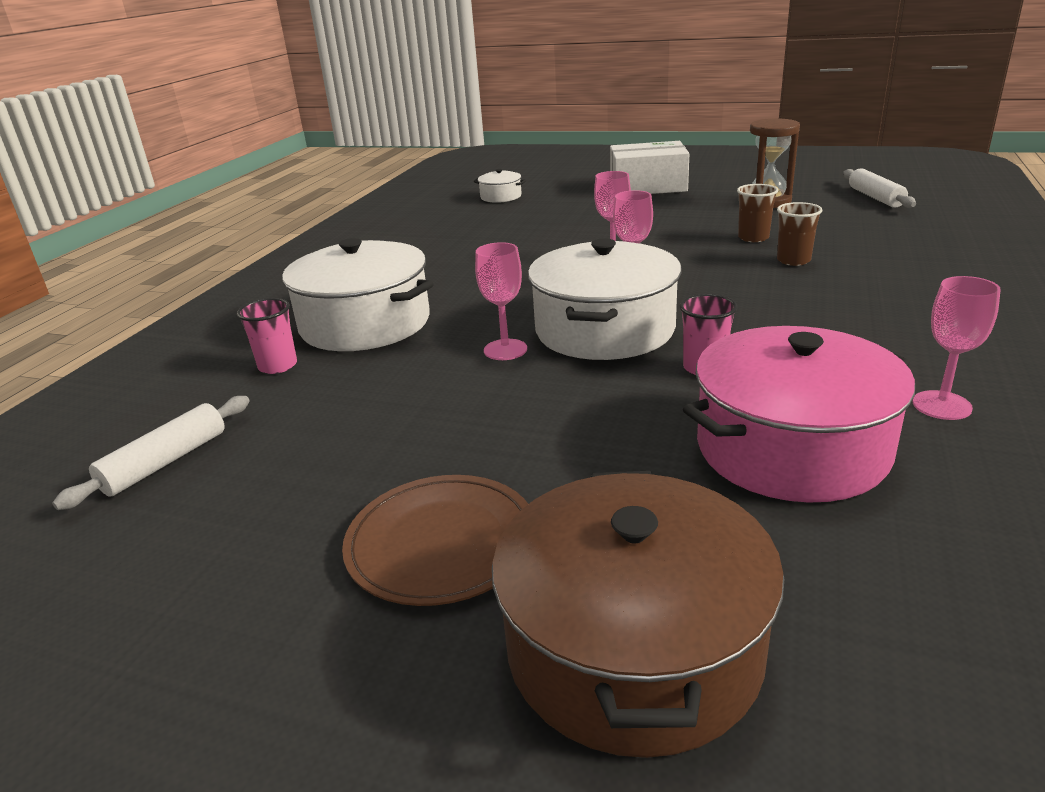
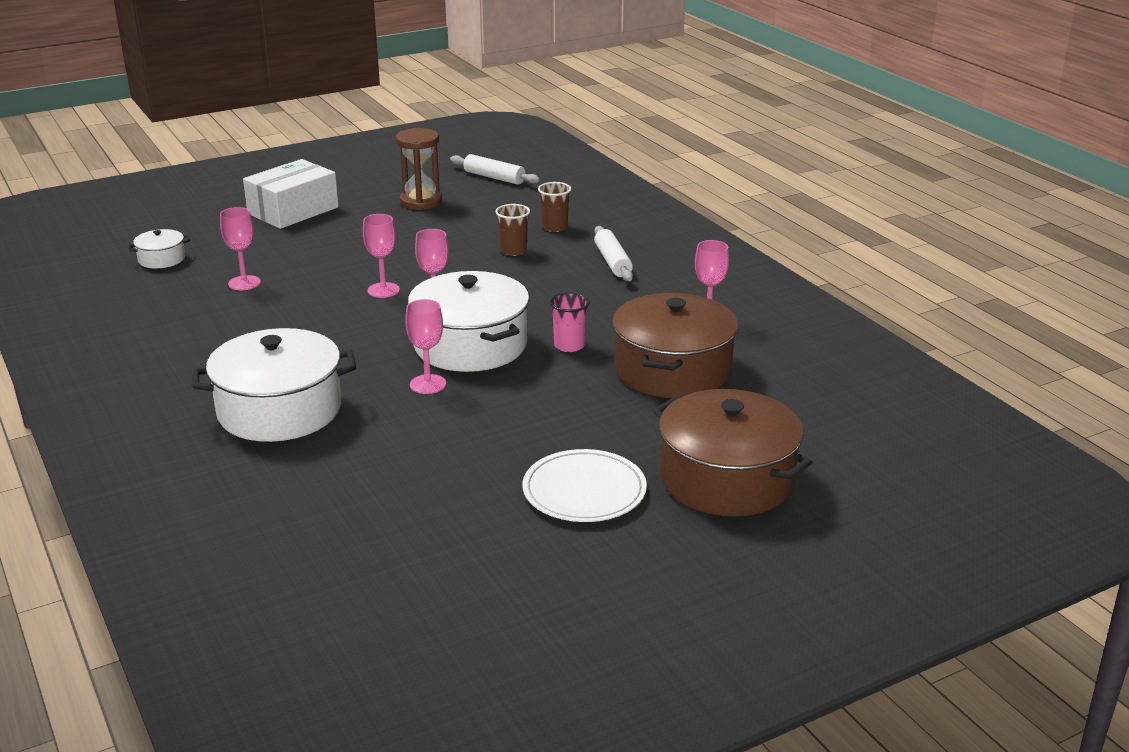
camera: 50 degrees left, 0 degrees up
white rolling pin [52,396,250,510] -> white rolling pin moved to [594,226,633,281]
pink cup [237,298,297,374] -> none
brown plate [342,475,528,606] -> white plate [522,449,647,522]
pink pot [683,326,915,503] -> brown pot [612,293,738,398]
brown cup [737,184,778,242] -> brown cup moved to [538,182,571,232]
none -> pink goblet [220,207,261,290]

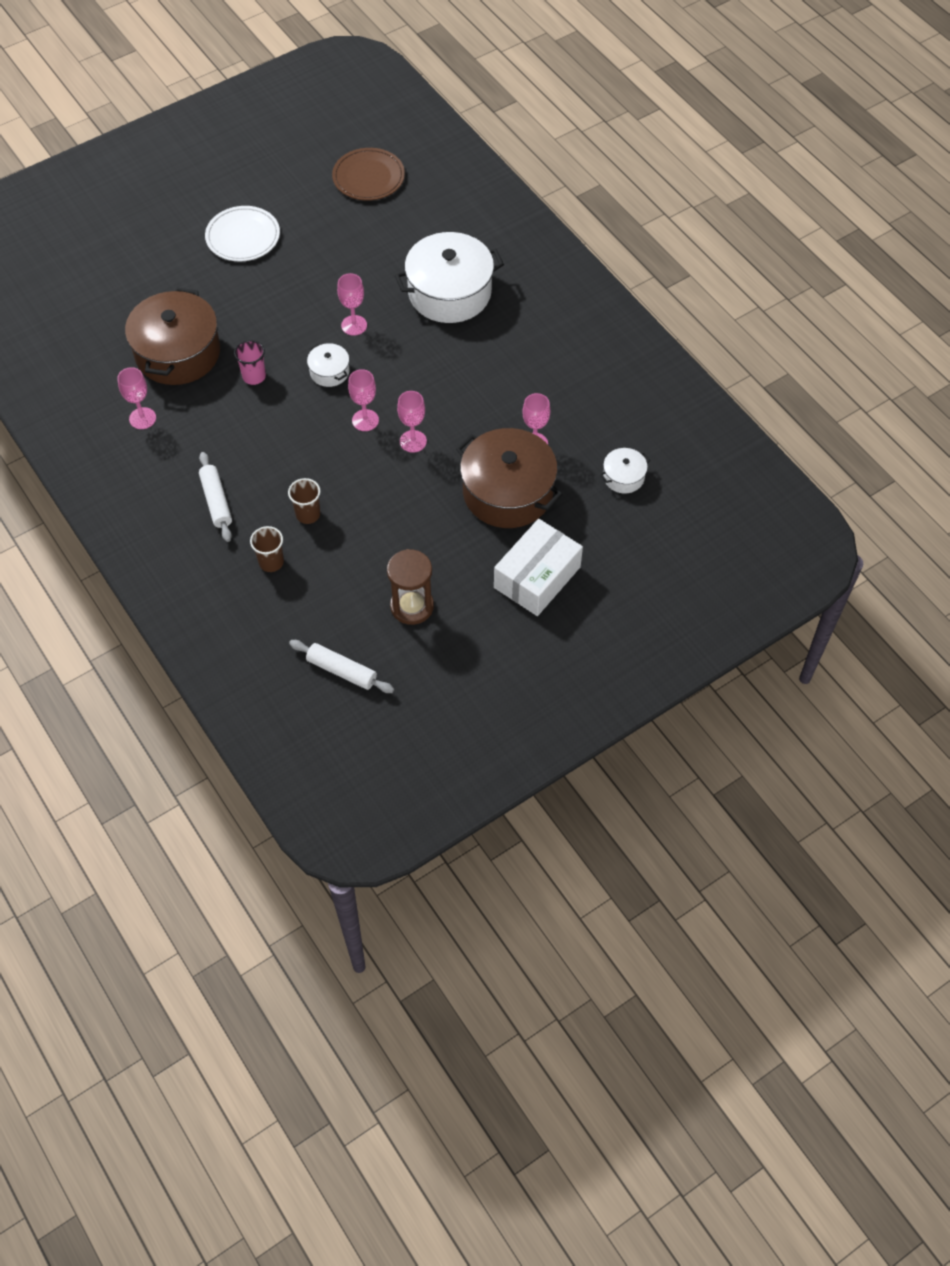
camera: 175 degrees right, 30 degrees up
white pot [408,271,529,372] -> white pot [307,343,350,387], size x0.46
brown pot [653,389,812,517] -> brown pot moved to [456,428,563,528]
none -> brown plate [332,148,405,201]

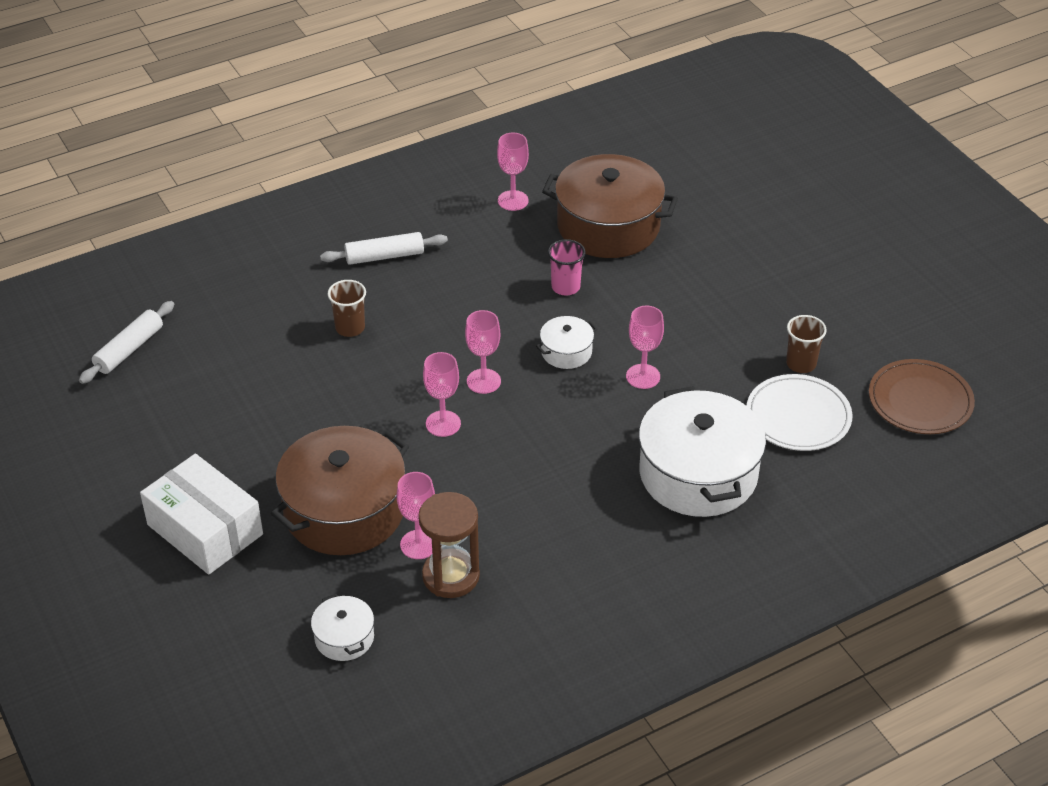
camera: 95 degrees right, 15 degrees down
white plate [205,206,280,262] -> white plate moved to [747,374,852,451]
brown cup [250,526,284,572] -> brown cup moved to [786,315,827,373]
brown hourglass [387,549,434,625] -> brown hourglass moved to [418,492,480,598]

